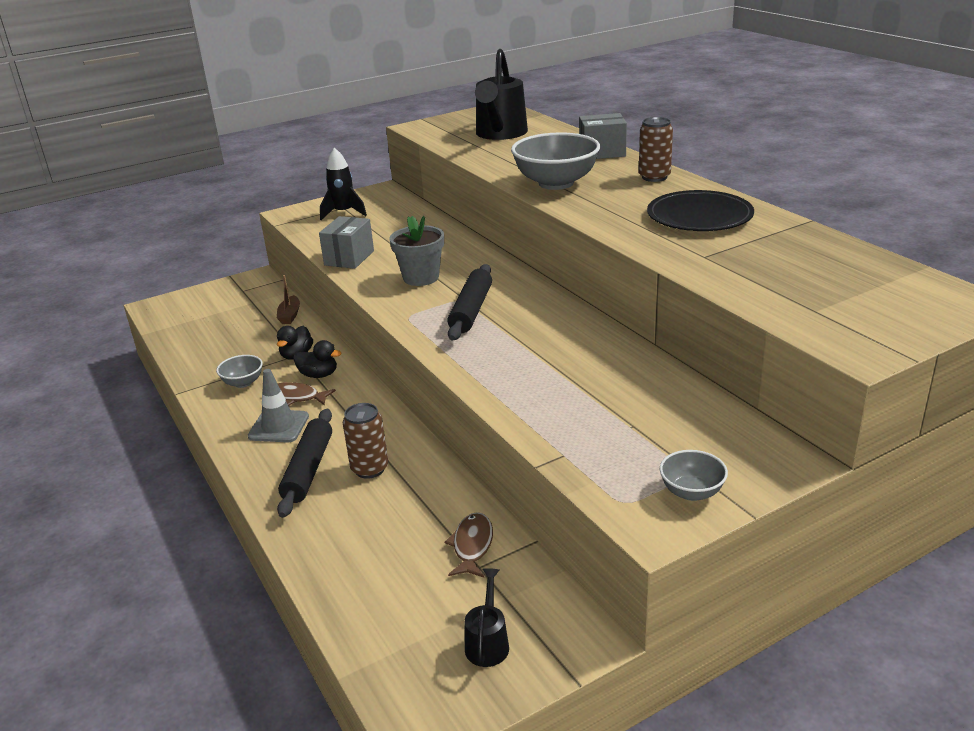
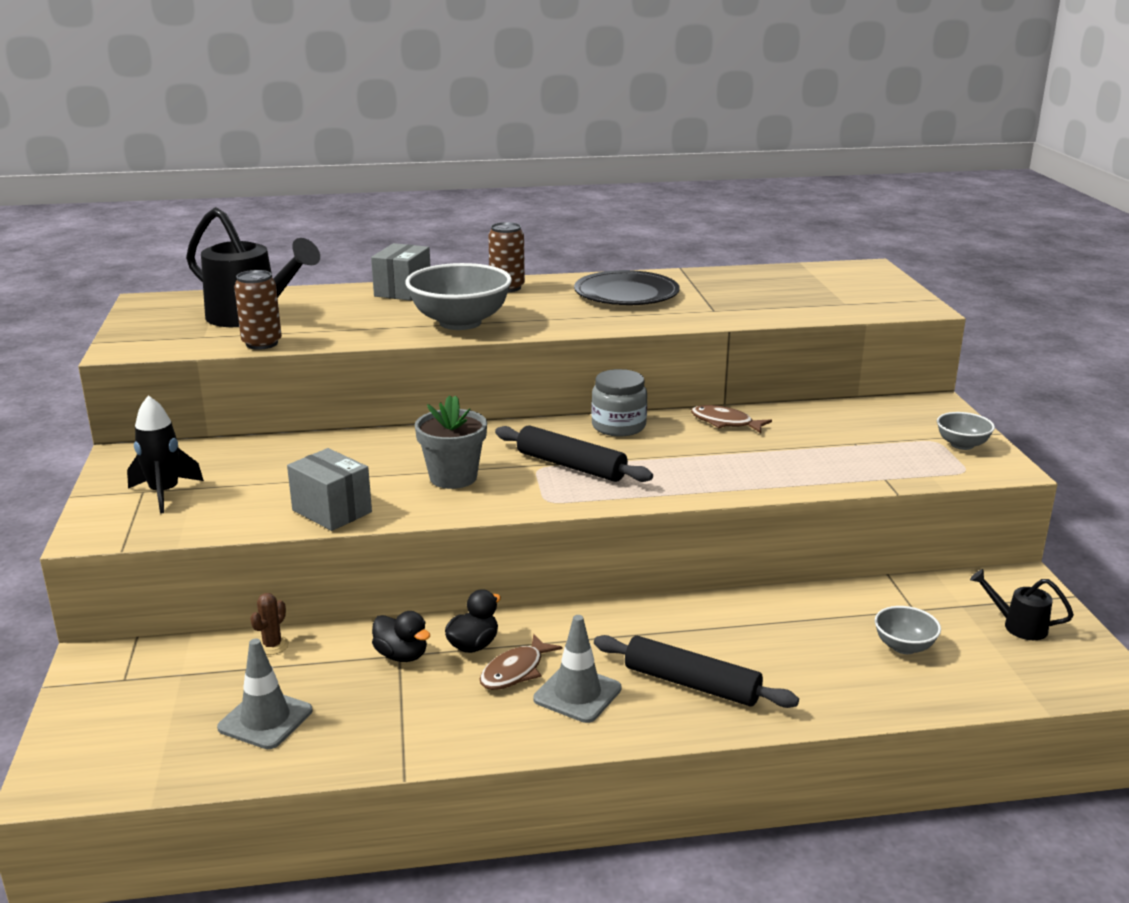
camera: 70 degrees left, 5 degrees down
grey bowl [216,355,263,388] -> grey bowl moved to [875,606,941,654]
brown boat [277,275,300,324] -> brown cactus [250,593,289,655]
brown can [343,403,388,479] -> brown can moved to [234,270,282,350]
brown fish [445,512,493,578] -> brown fish moved to [691,405,772,433]
none -> grey traffic cone [217,638,312,749]
none -> grey jar [592,369,647,436]

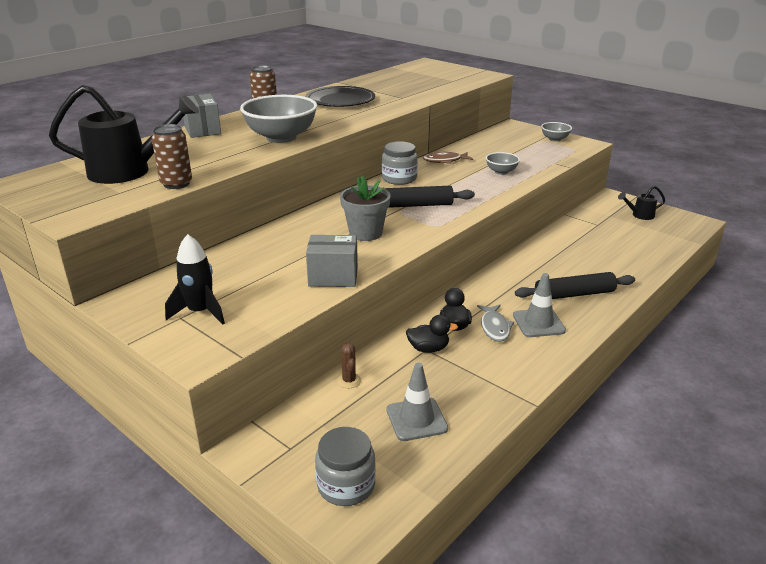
camera: 40 degrees left, 5 degrees up
brown fish [480,634,563,690] -> grey fish [477,305,514,342]
grey bowl [875,606,941,654] -> grey bowl moved to [486,152,520,175]
none -> grey jar [315,427,376,506]

